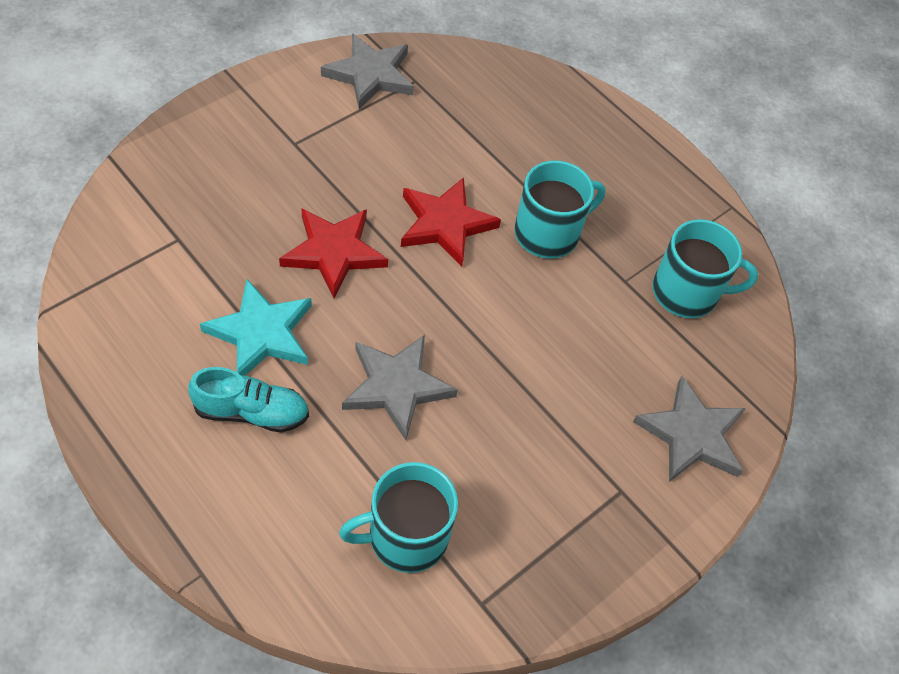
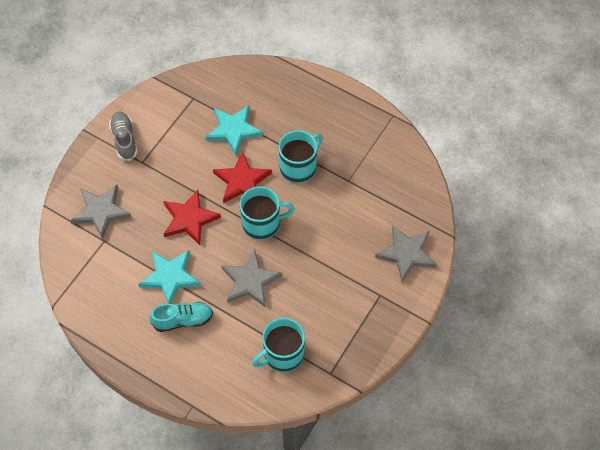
camera: 10 degrees left, 5 degrees up
grey star [321,33,414,109] -> grey star moved to [70,185,131,240]
turquoise mug [652,219,758,318] -> turquoise mug moved to [240,186,295,240]
none -> grey shoe [109,111,138,161]
none -> turquoise star [206,105,263,156]

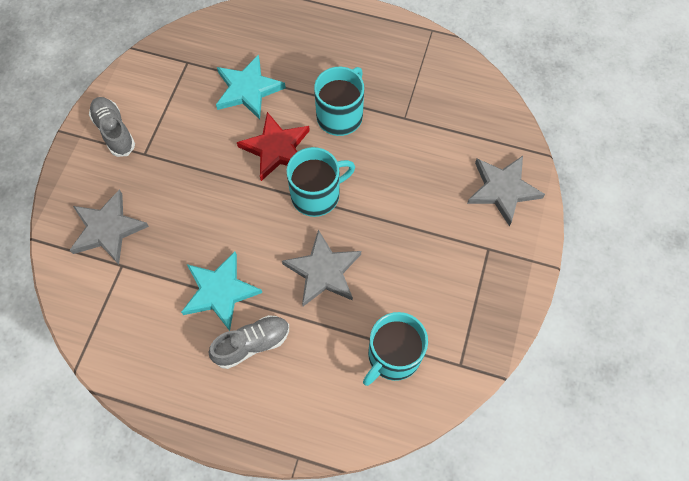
camera: 15 degrees left, 5 degrees up
turquoise shoe [150,302,213,332] -> grey shoe [209,315,289,369]
red star [163,190,221,245] -> none

